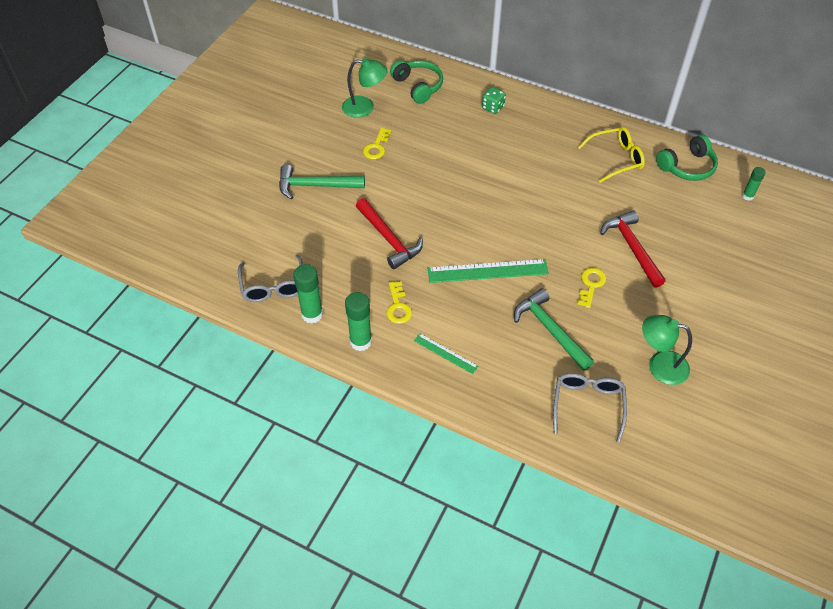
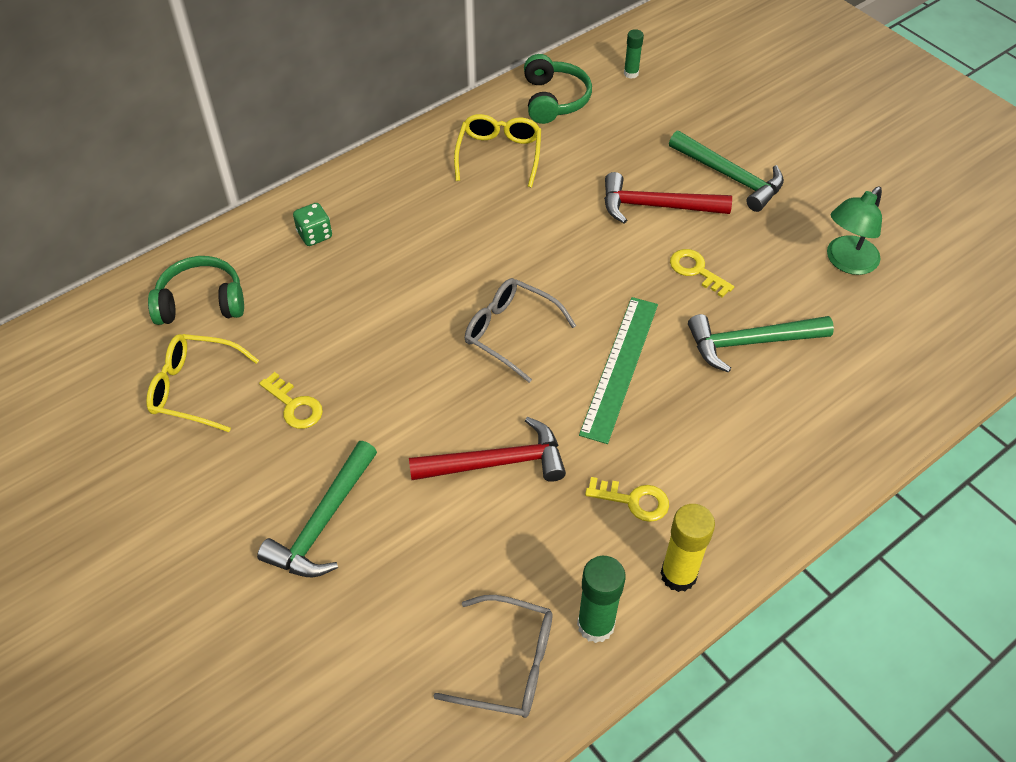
camera: 65 degrees left, 0 degrees up
green lamp [342,58,388,118] -> yellow glasses [146,334,259,432]
green glue stick [345,292,372,351] -> yellow glue stick [660,504,715,592]
green ruler [414,333,478,374] -> none
grey glasses [553,373,627,443] -> grey glasses moved to [465,278,576,383]
none -> green hammer [669,131,784,212]

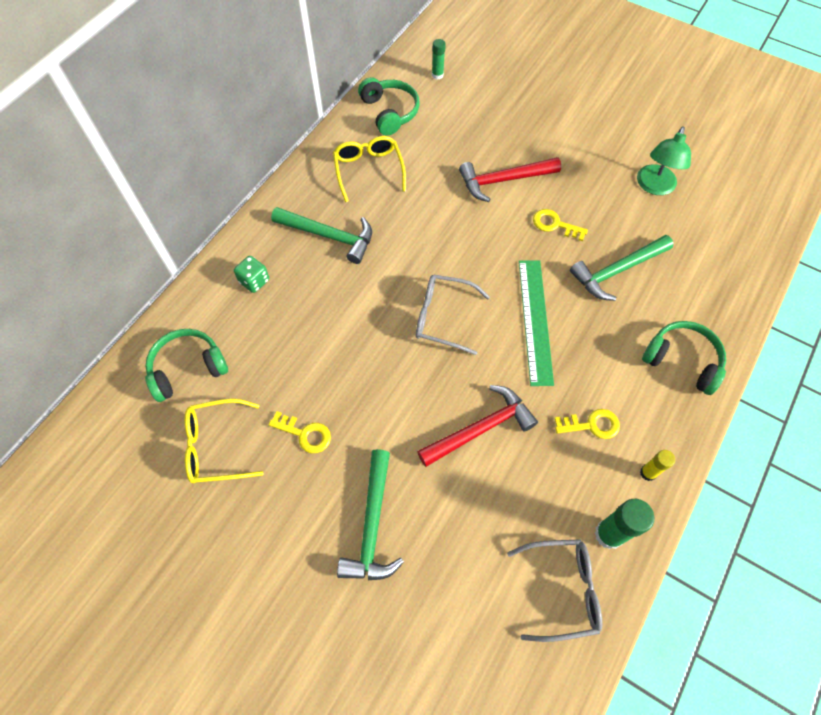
camera: 20 degrees left, 10 degrees up
yellow glue stick [660,504,715,592] -> yellow glue stick [640,450,675,481], size x0.59
green hammer [669,131,784,212] -> green hammer moved to [271,207,372,264]
none -> green headphones [642,321,726,395]

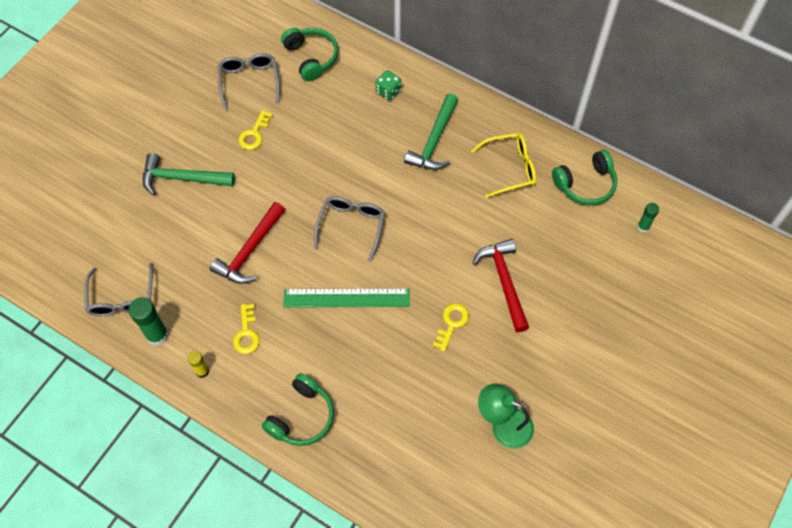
camera: 90 degrees right, 0 degrees up
yellow glasses [185,399,264,483] -> grey glasses [218,53,280,110]
red hammer [417,385,538,467] -> red hammer turned 60 degrees clockwise [210,202,285,284]
green hammer [570,235,673,301] -> none

